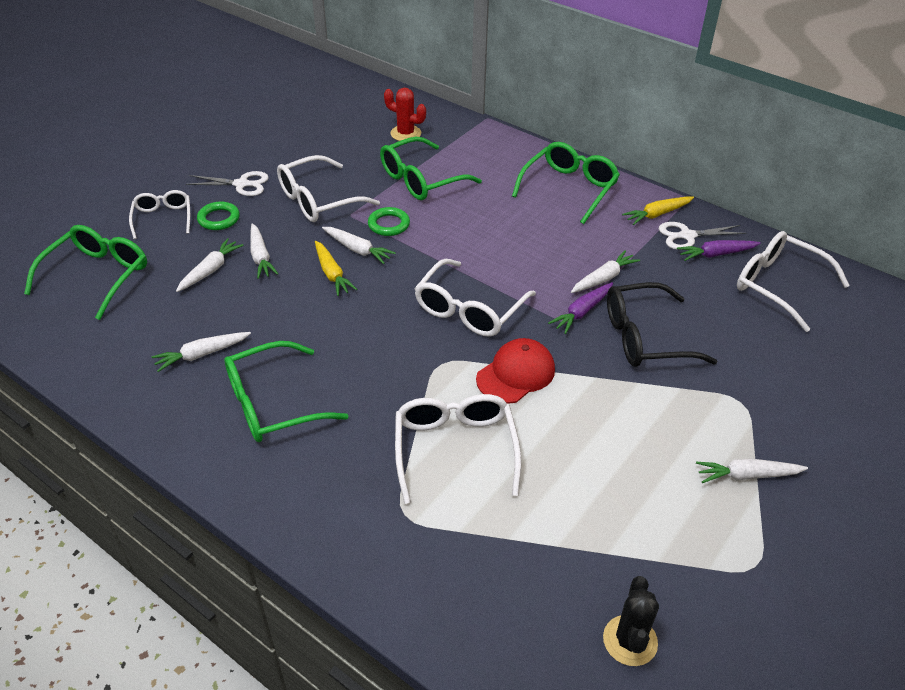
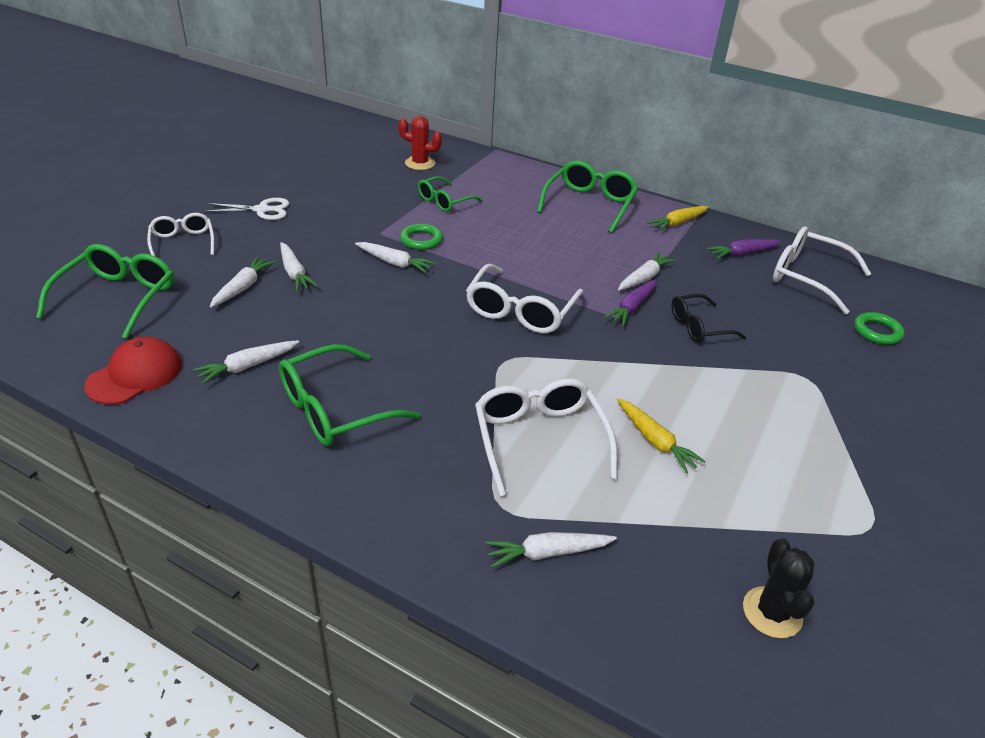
camera: 10 degrees left, 5 degrees down
green ring [197,201,240,230] -> green ring moved to [854,312,905,345]
white glasses [277,155,380,222] -> none
yellow carrot [315,241,357,296] -> yellow carrot moved to [617,398,706,473]
green glasses [380,137,482,200] -> green glasses [418,176,483,212], size x0.63
red cap [476,338,555,404] -> red cap moved to [84,336,182,404]
black glasses [607,282,718,367] -> black glasses [671,294,746,342], size x0.63
white scissors [659,222,746,250] -> none
white carrot [696,458,808,483] -> white carrot moved to [485,532,617,568]

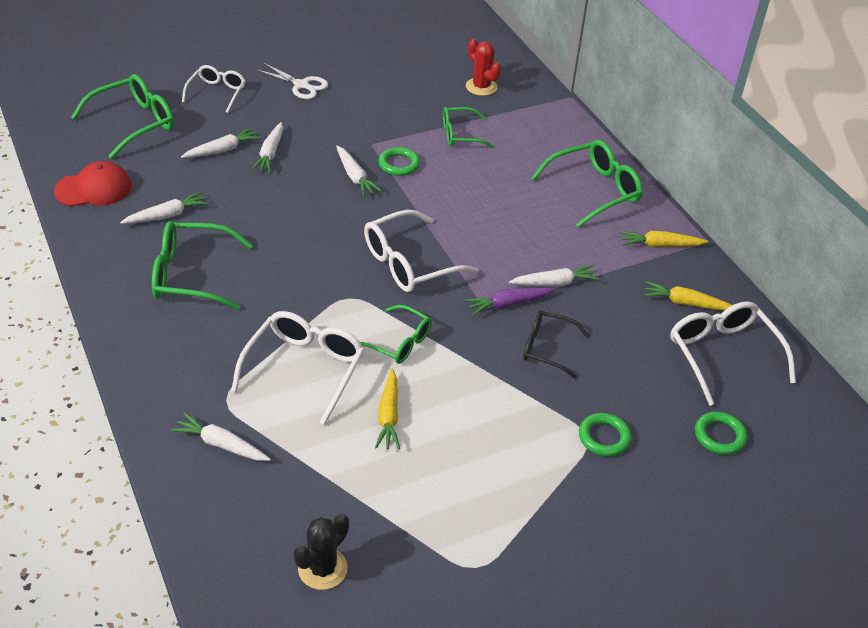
camera: 35 degrees right, 5 degrees up
white carrot [193,340,299,385] -> white carrot turned 150 degrees clockwise [120,192,209,224]
purple carrot [706,239,781,259] -> yellow carrot [643,281,732,311]
none -> green glasses [360,305,432,364]
none -> green ring [579,413,631,456]

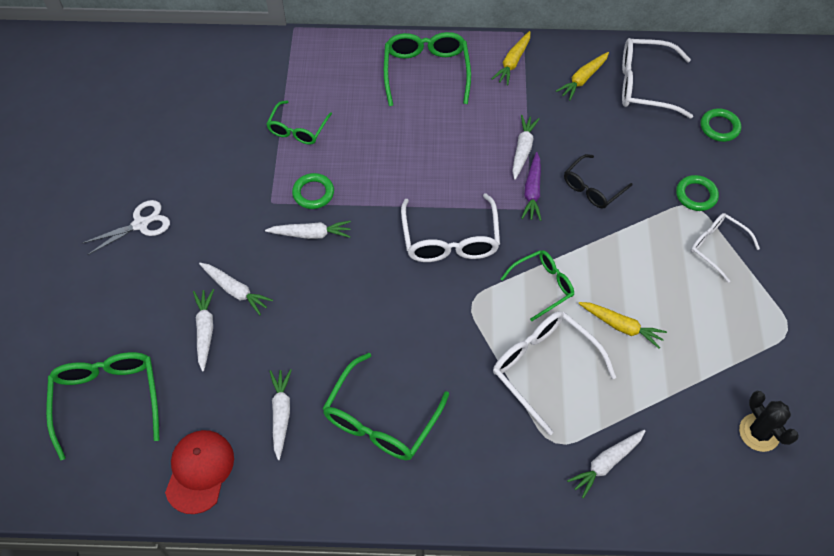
camera: 60 degrees left, 15 degrees up
white glasses [182,65,246,113] -> white glasses moved to [691,213,760,283]
red cactus [466,38,501,96] -> none

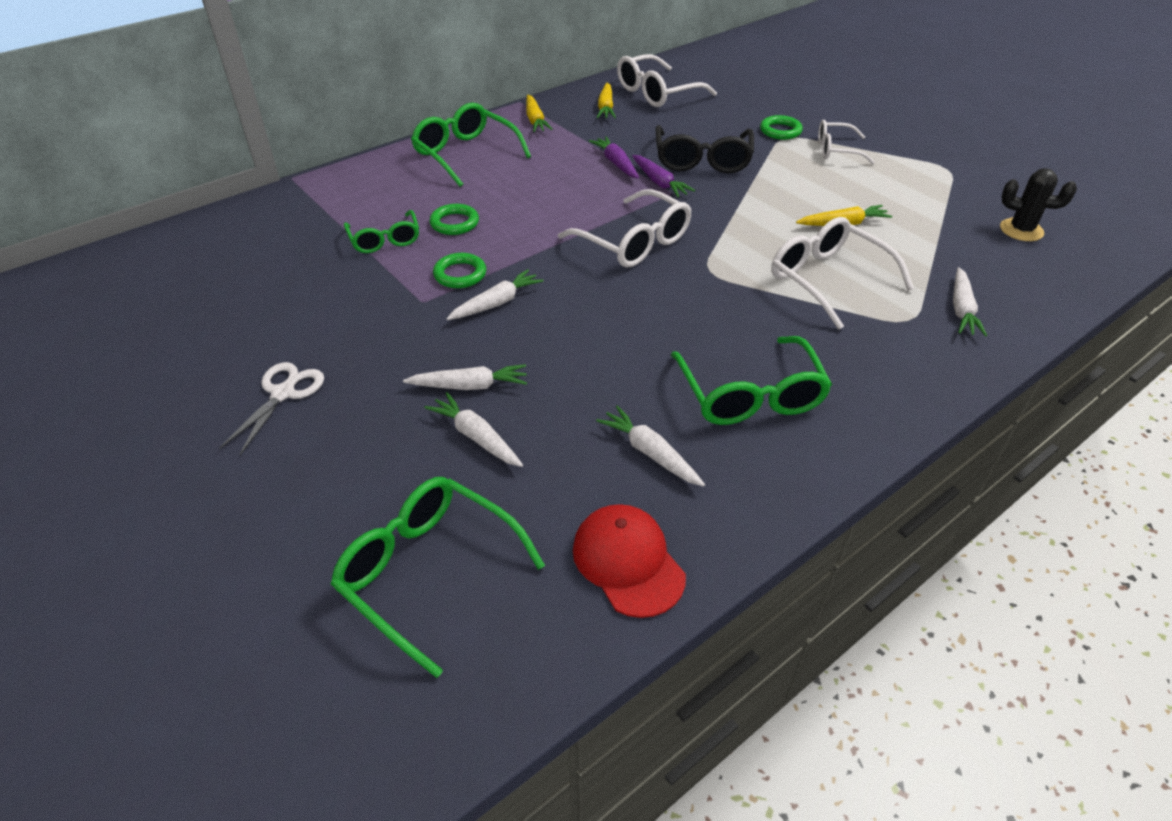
camera: 40 degrees left, 15 degrees down
white glasses [493,311,616,435] -> white glasses turned 45 degrees clockwise [771,217,914,330]
green glasses [501,250,574,321] -> none
white carrot [512,115,540,180] -> purple carrot [589,136,639,178]
black glasses [564,154,633,209] -> black glasses [656,125,754,173], size x1.58
green ring [701,108,741,142] -> green ring moved to [430,204,479,235]

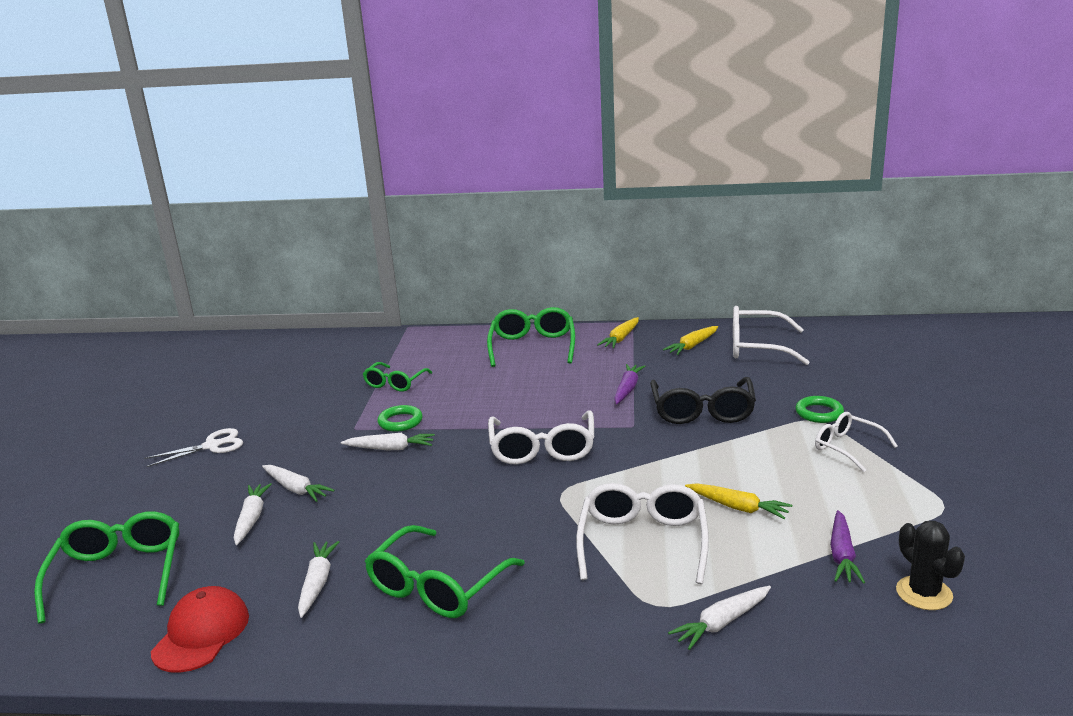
camera: 45 degrees right, 20 degrees down
green ring [430,204,479,235] -> none
purple carrot [632,155,695,197] -> purple carrot moved to [830,510,865,583]
black glasses [656,125,754,173] -> black glasses turned 45 degrees counterclockwise [650,377,756,424]

